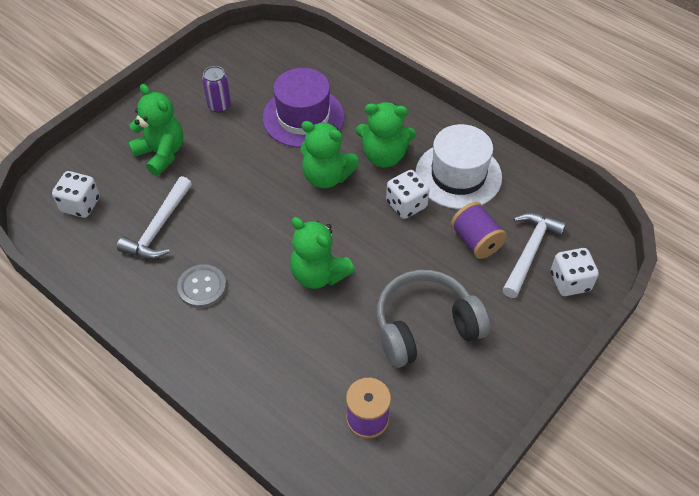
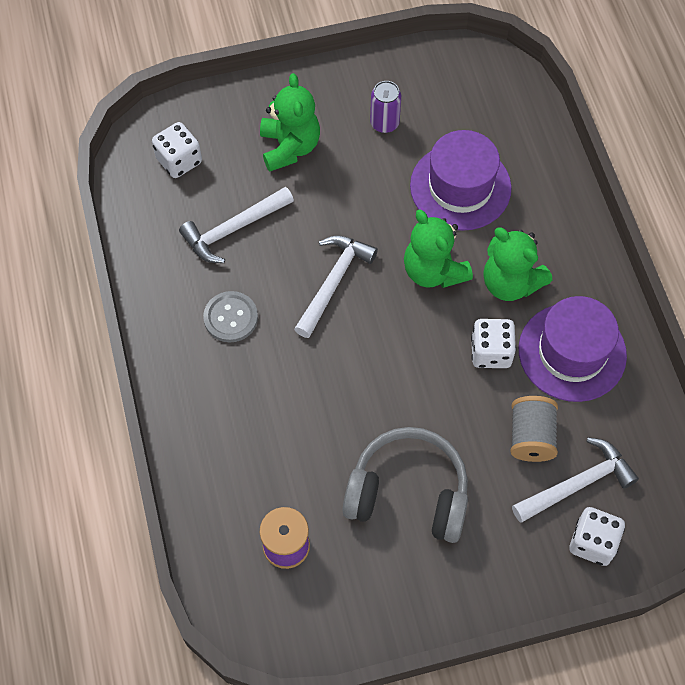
camera: 35 degrees right, 10 degrees up
green teddy bear [290,217,355,289] -> none
white hat [415,124,502,209] -> purple hat [519,296,627,402]
purple spool [451,202,507,259] -> grey spool [510,396,558,462]
none -> white hammer [294,235,378,338]

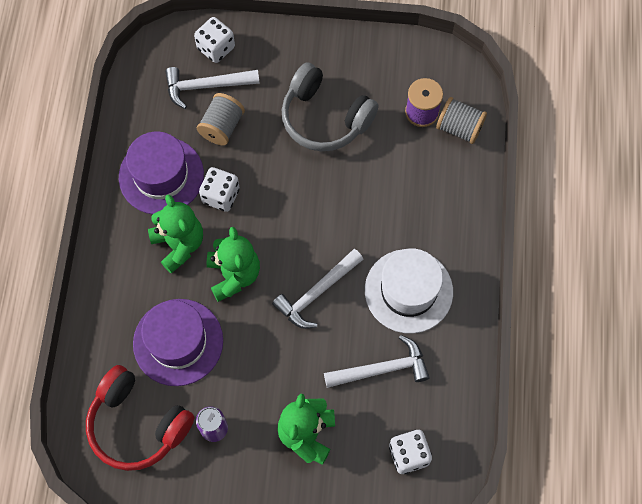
camera: 160 degrees left, 5 degrees up
grey button [203,291,258,342] -> white hat [365,248,453,334]
none -> red headphones [86,365,194,471]
none -> grey spool [436,97,487,144]

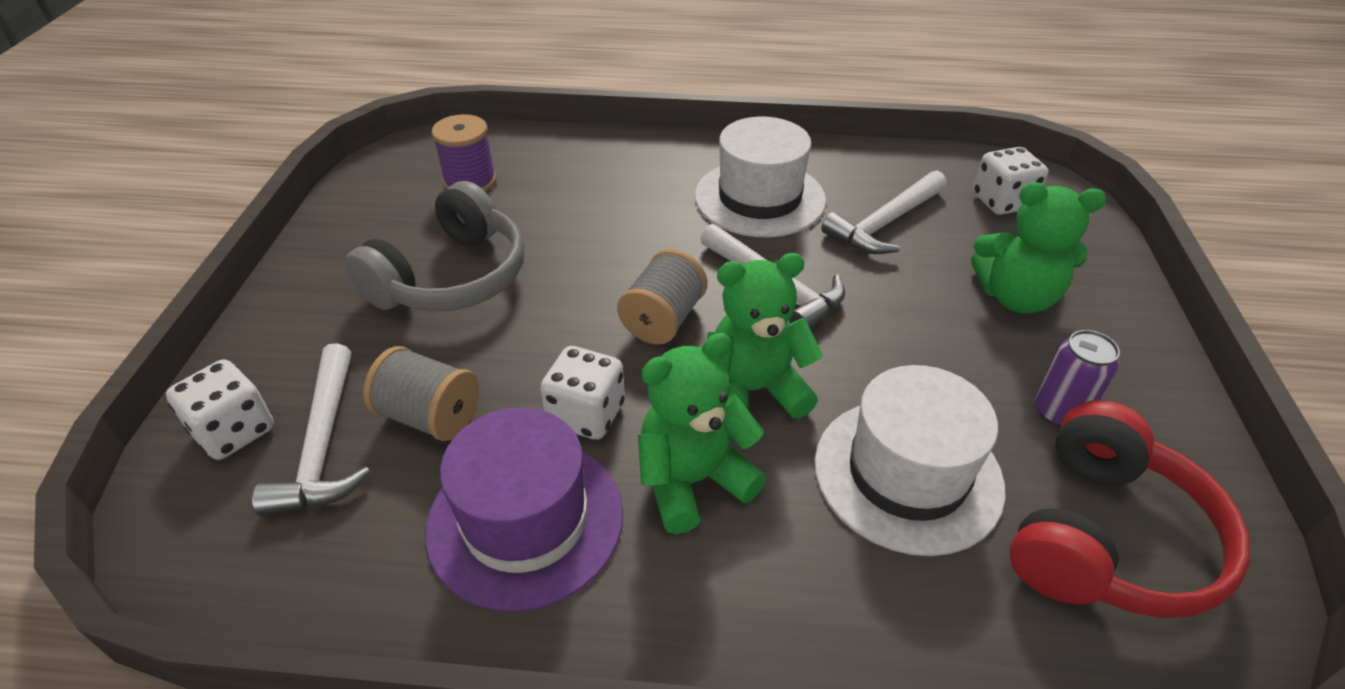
camera: 90 degrees left, 25 degrees down
purple hat [133,299,223,386] -> white hat [814,365,1006,556]
white hammer [324,335,430,388] -> white hammer turned 120 degrees counterclockwise [821,170,947,254]
grey spool [436,97,487,144] -> grey spool moved to [617,249,707,345]

